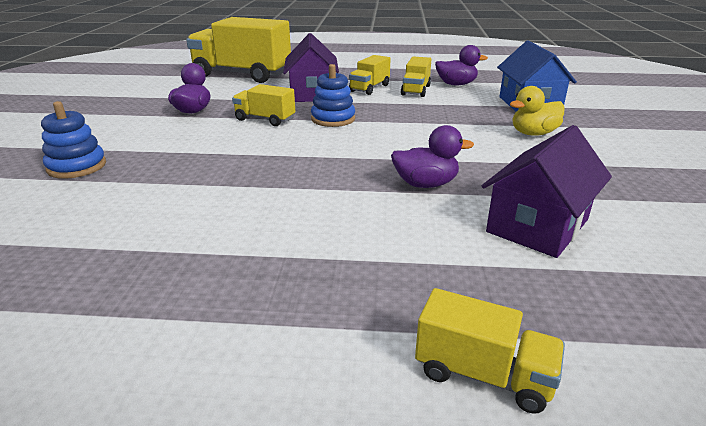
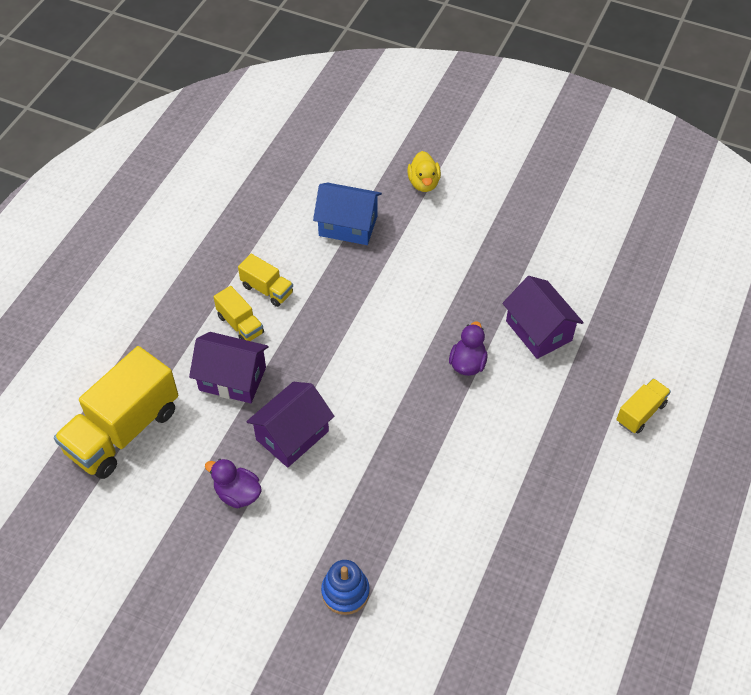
camera: 70 degrees left, 25 degrees up
yellow truck [232,84,295,126] -> purple house [246,382,334,468]
blue stacking toy [311,64,355,127] -> none
purple duck [435,45,488,85] -> none
yellow duck [510,86,564,136] -> yellow duck moved to [407,151,441,192]

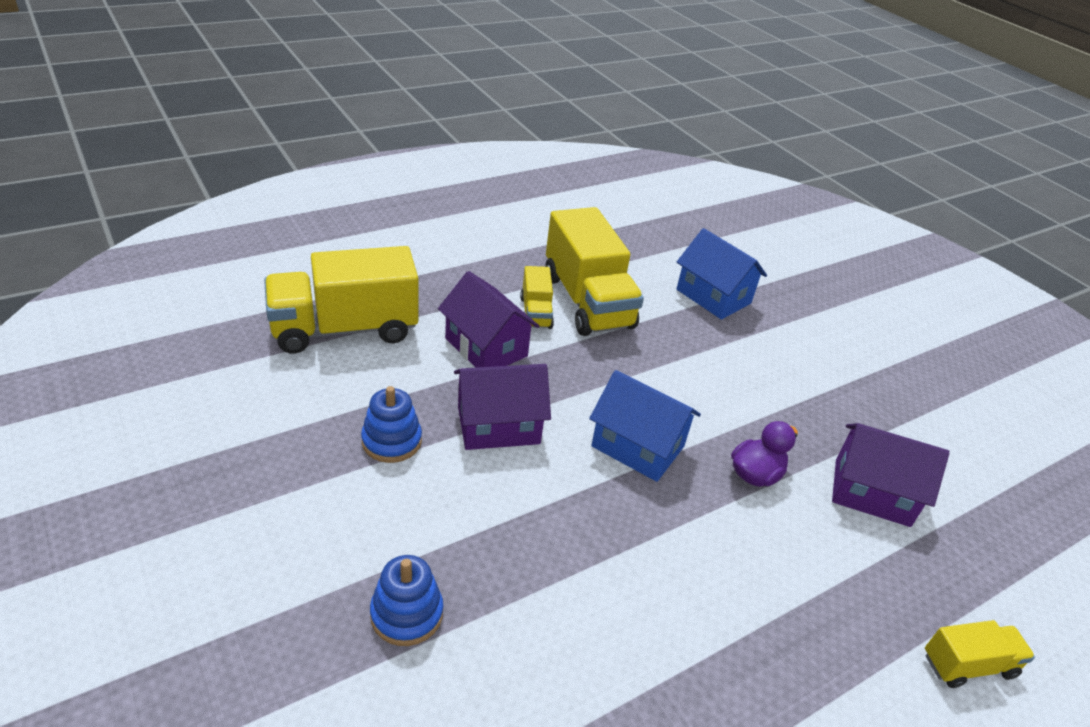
camera: 30 degrees right, 15 degrees down
purple duck [205,459,262,509] -> blue stacking toy [361,386,422,463]
yellow truck [238,254,293,307] -> yellow truck [545,207,644,336], size x2.06
yellow duck [407,151,441,192] -> none
purple house [502,276,584,359] -> purple house turned 75 degrees counterclockwise [832,423,950,527]
none -> blue house [589,370,701,482]

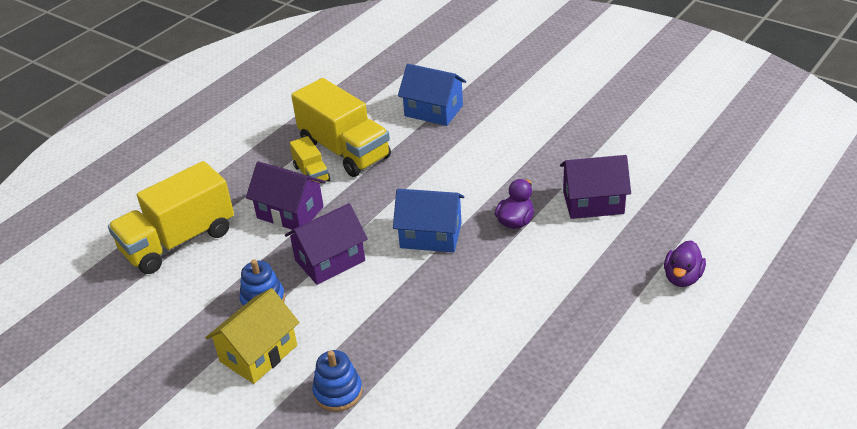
camera: 15 degrees left, 0 degrees up
yellow truck [925,620,1035,688] -> purple duck [664,240,706,287]
none -> yellow house [205,288,300,384]

